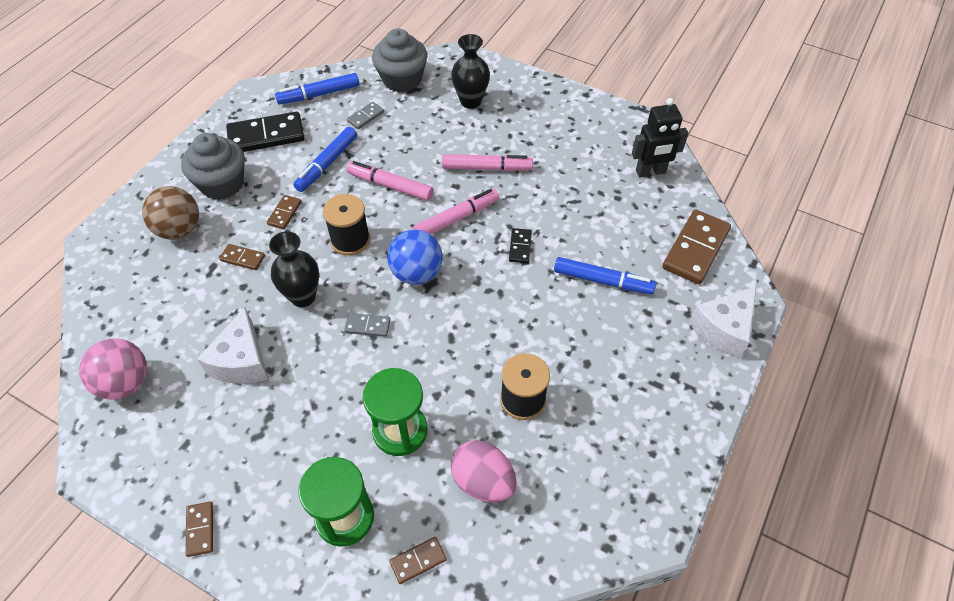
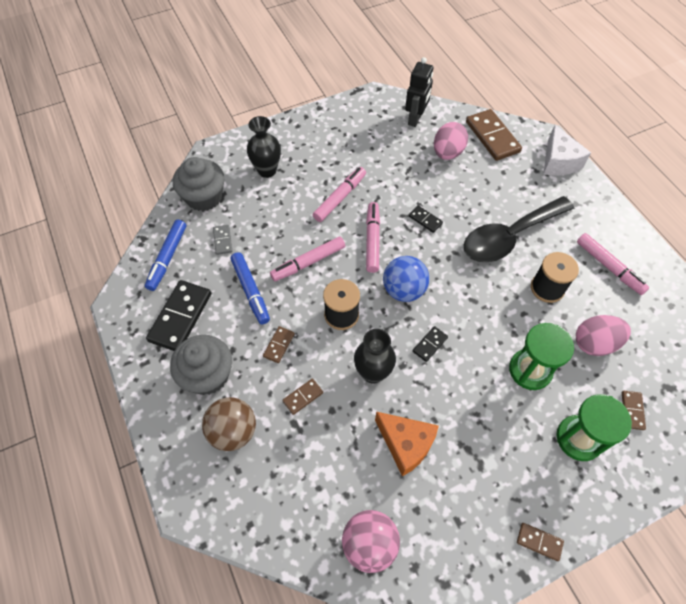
camera: 55 degrees left, 5 degrees up
white cheese [197,307,268,384] -> orange cheese [375,411,439,476]
brown domino [267,195,301,229] -> brown domino turned 60 degrees clockwise [263,326,294,363]
grey domino [344,313,391,337] -> black domino [413,326,448,362]
blue marker [554,257,656,294] -> none
none -> pink egg [434,122,468,160]
none -> black spoon [464,196,574,262]
none -> pink marker [577,233,649,295]

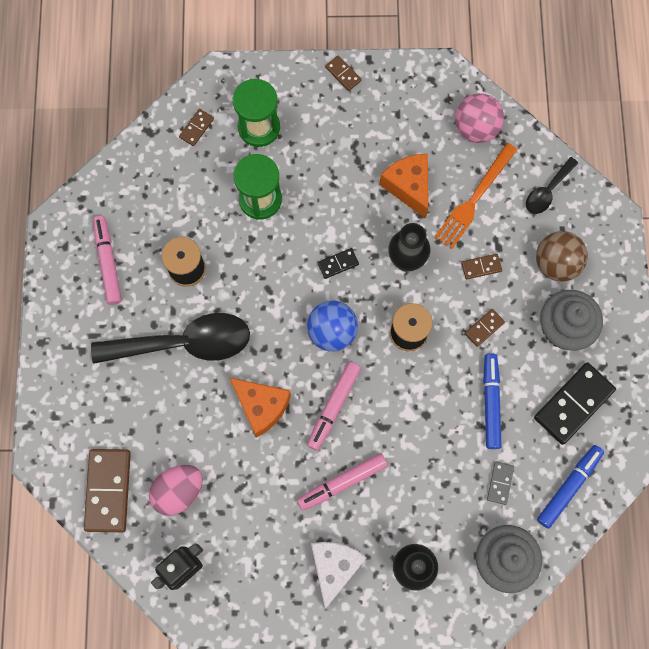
camera: 155 degrees left, 15 degrees up
pink marker [270,236,345,281] -> none
black domino [408,205,443,233] -> orange cheese [229,377,291,437]
white cheese [544,125,591,175] -> white cheese moved to [311,542,367,609]
pink egg [576,315,631,356] -> none
none -> orange fork [434,143,517,249]
none -> black spoon [526,157,578,214]

